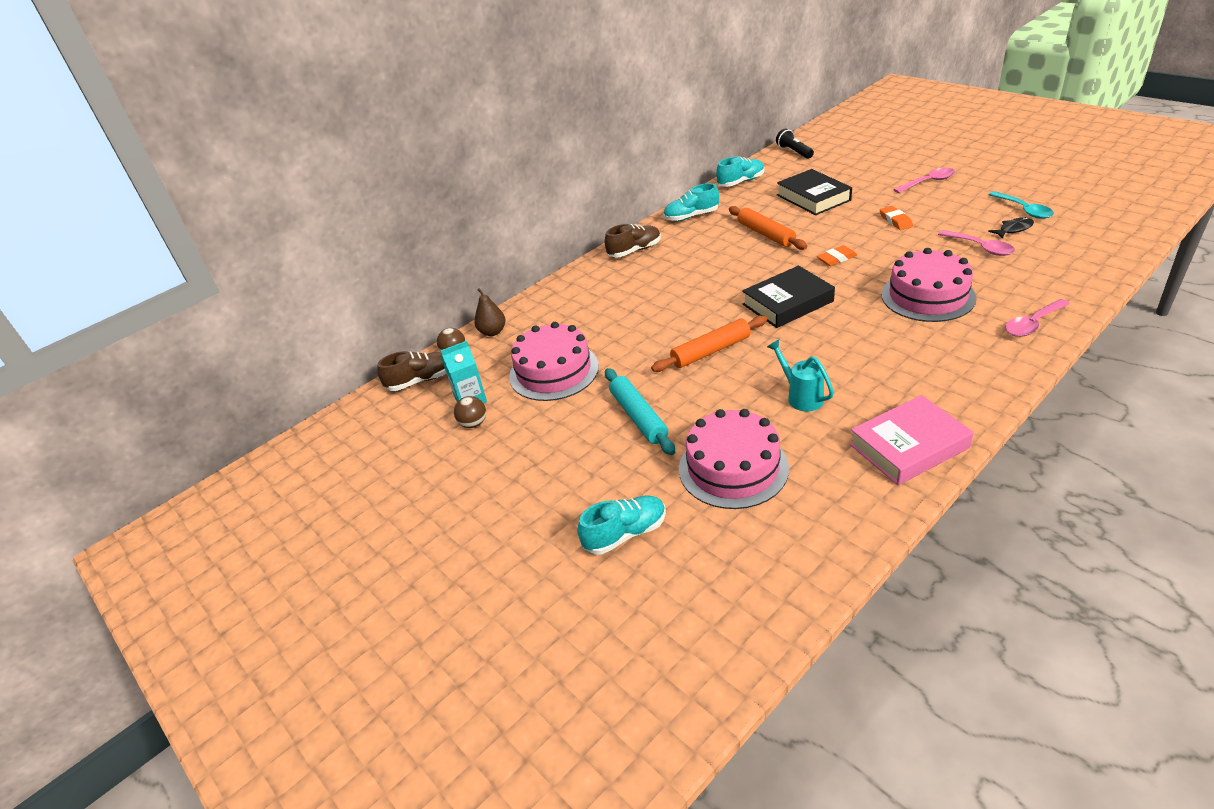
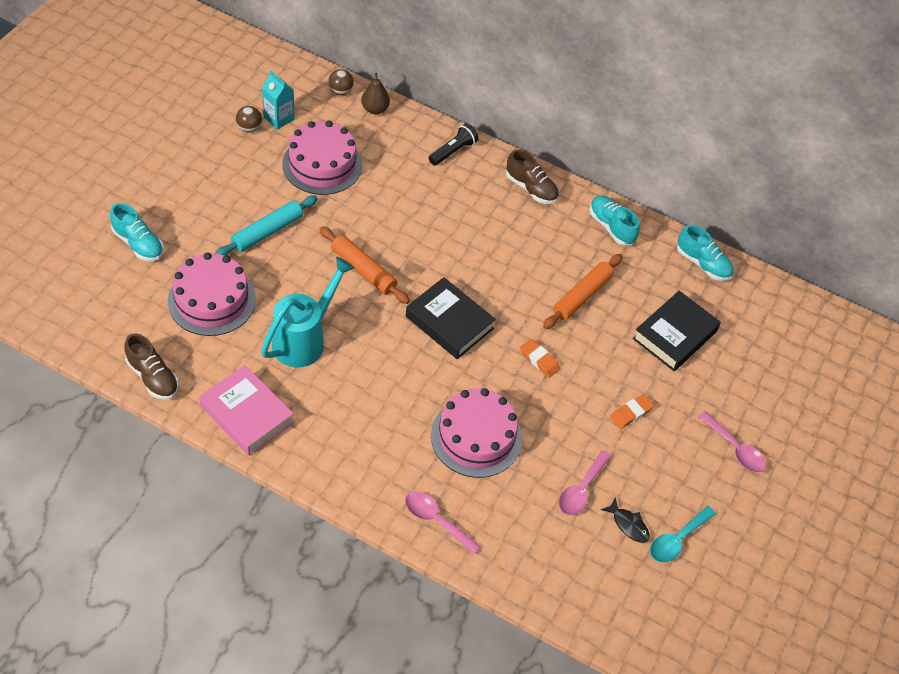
camera: 60 degrees right, 15 degrees up
brown shoe [377,351,446,391] -> brown shoe moved to [125,333,179,400]
turquoise watering can [767,339,834,411] -> turquoise watering can [261,257,355,368], size x1.70
black flashlight [776,129,814,159] -> black flashlight moved to [429,123,478,166]

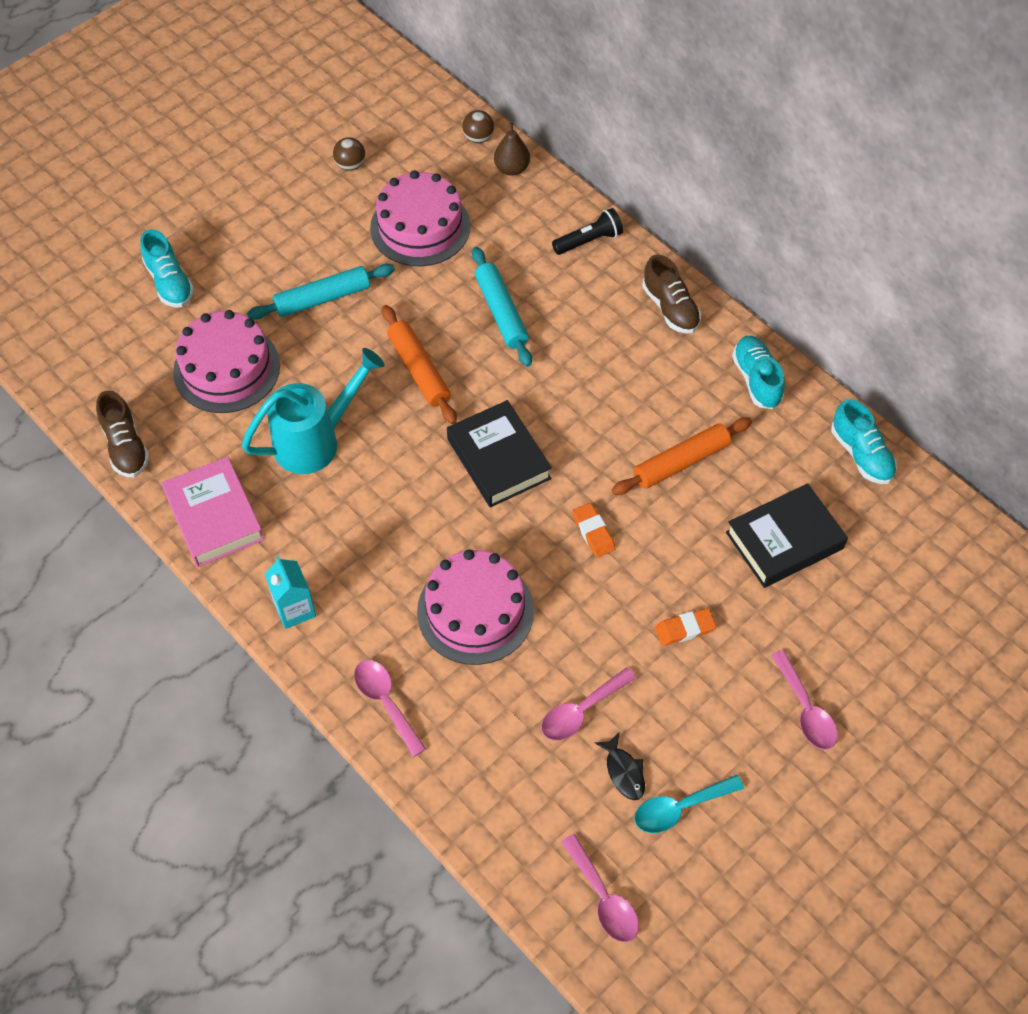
camera: 25 degrees right, 5 degrees up
turquoise carton [262,70,294,130] -> turquoise carton moved to [265,556,316,629]
none -> turquoise rolling pin [472,247,532,367]
none -> pink spoon [561,834,639,942]

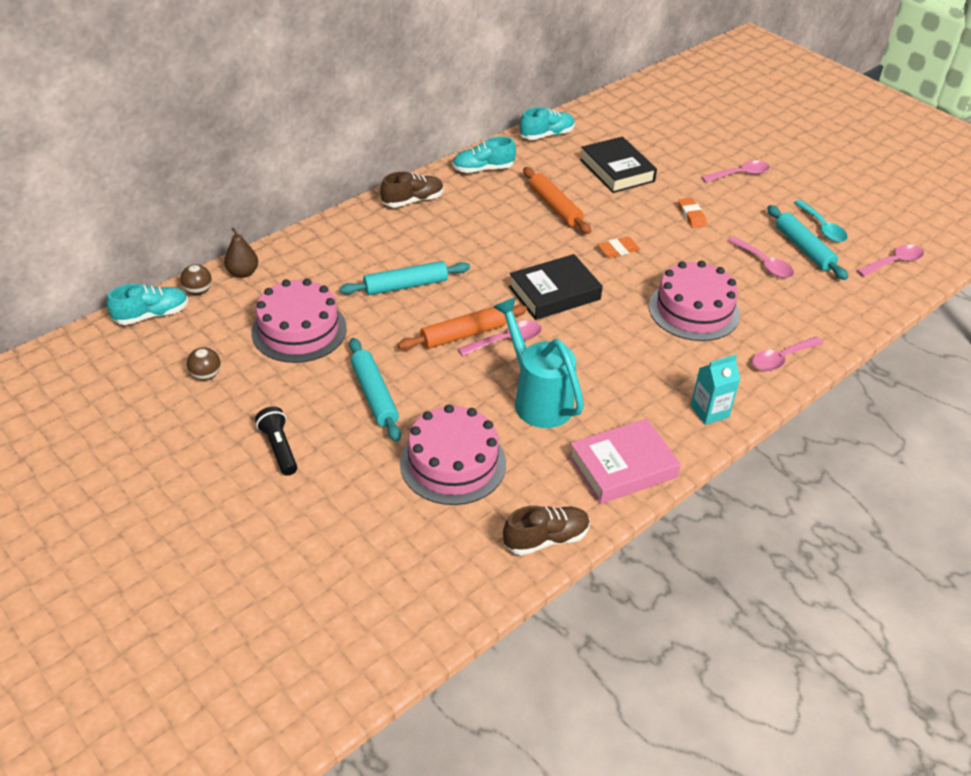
camera: 90 degrees left, 15 degrees down
turquoise shoe [140,229,194,308] -> turquoise shoe moved to [107,284,188,325]
black flashlight [552,208,623,255] -> black flashlight moved to [255,406,297,476]
black fish [594,733,645,800] -> turquoise rolling pin [767,205,848,280]
none -> pink spoon [458,321,542,356]

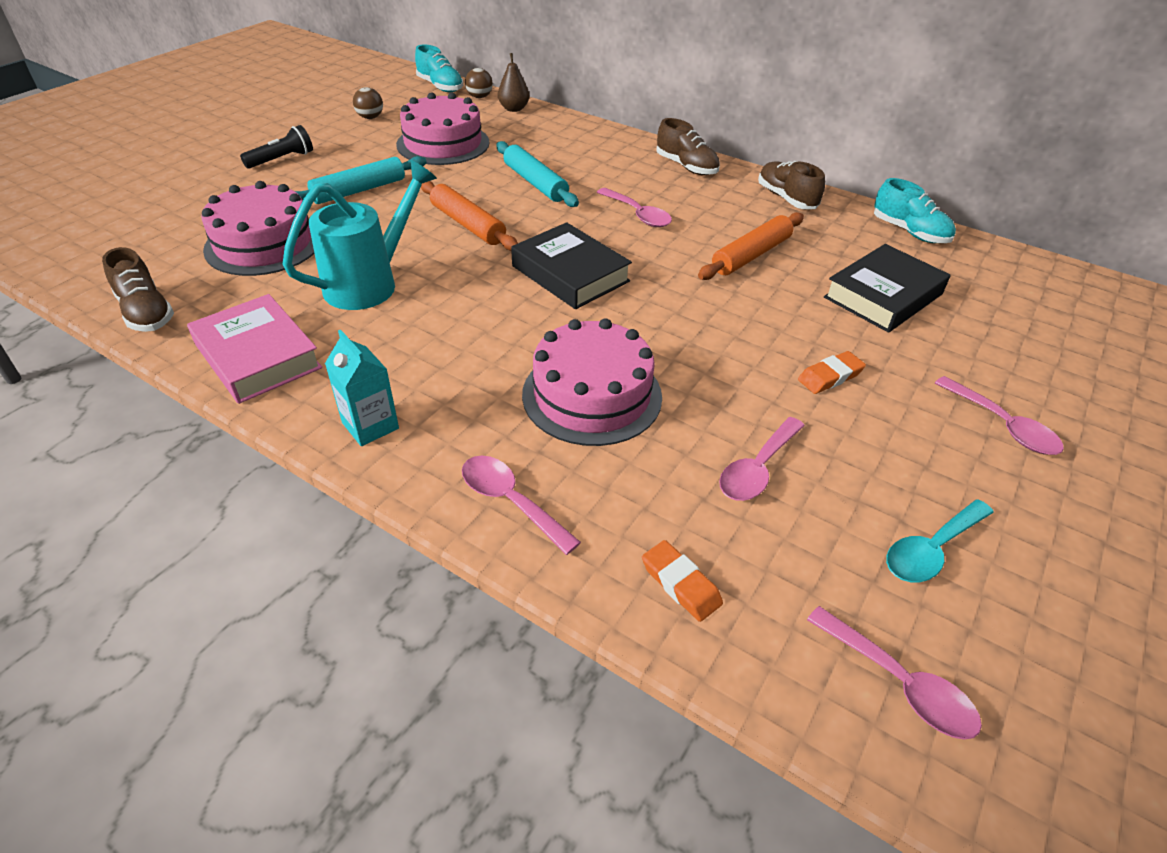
camera: 75 degrees right, 0 degrees up
turquoise shoe [452,136,516,173] -> brown shoe [758,161,825,209]
pink spoon [458,321,542,356] -> pink spoon moved to [597,188,672,227]
orange eraser [598,237,640,258] -> orange eraser moved to [642,540,723,622]
turquoise rolling pin [767,205,848,280] -> none

